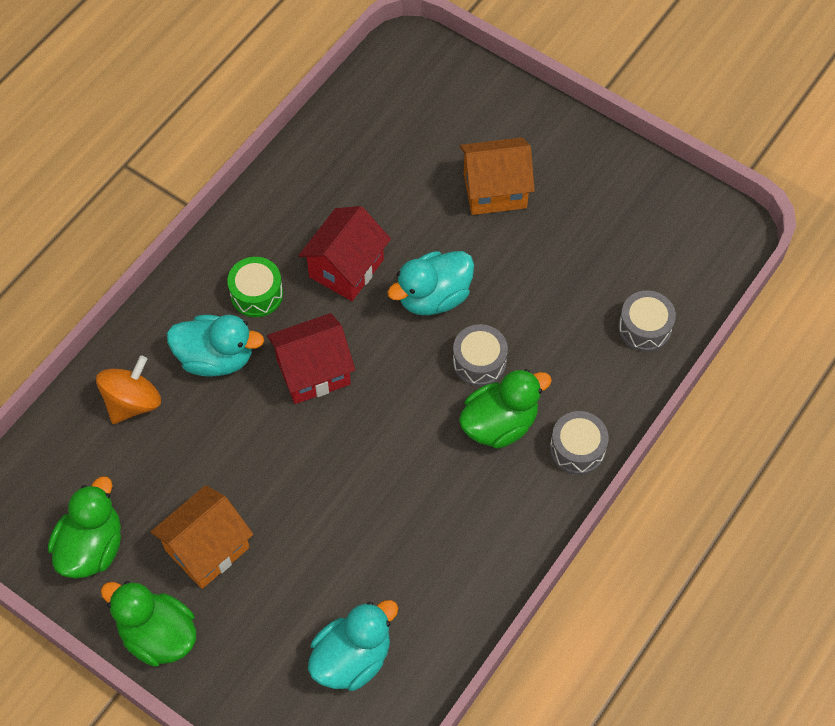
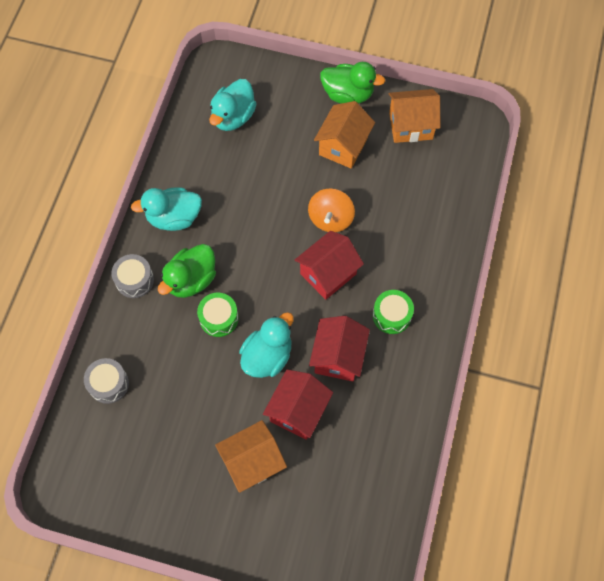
camera: 160 degrees right, 5 degrees up
green duck [48,476,121,579] -> orange house [389,89,441,143]
orange spinning top [96,356,161,424] -> orange spinning top moved to [308,188,355,232]
turquoise duck [167,315,264,377] -> turquoise duck moved to [131,187,202,231]
grey drum [453,324,508,386] -> green drum [197,293,239,337]
none -> red house [263,370,333,440]

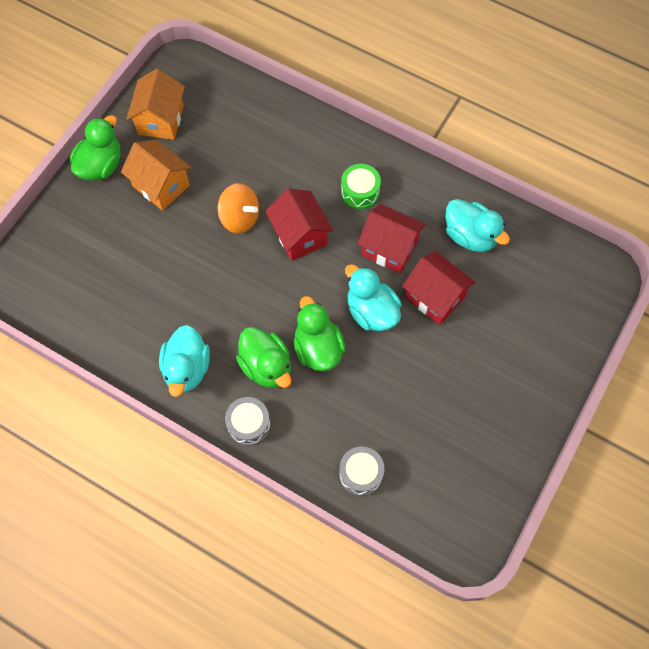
camera: 75 degrees left, 0 degrees up
green drum [197,293,239,337] -> green duck [293,296,346,371]
turquoise duck [209,79,257,131] -> turquoise duck moved to [446,199,510,252]
orange house [215,420,287,493] -> none

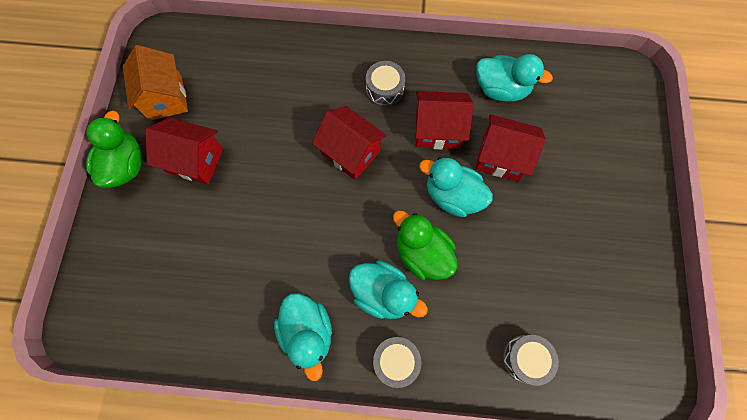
camera: 25 degrees left, 5 degrees up
orange house [121,140,191,211] -> red house [145,118,223,184]
orange spinning top [218,183,259,234] -> none
green duck [236,327,291,388] -> turquoise duck [348,261,428,319]
green drum [341,164,381,209] -> grey drum [366,61,405,107]

